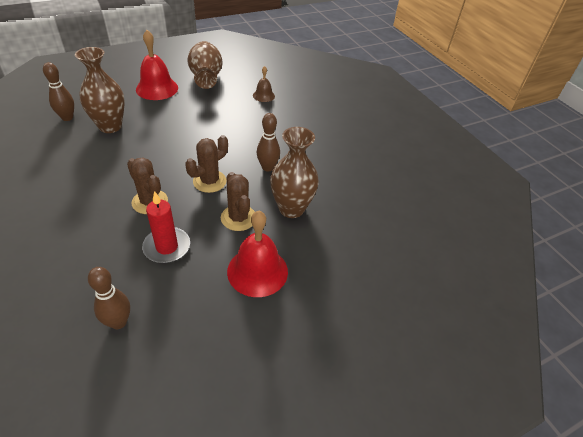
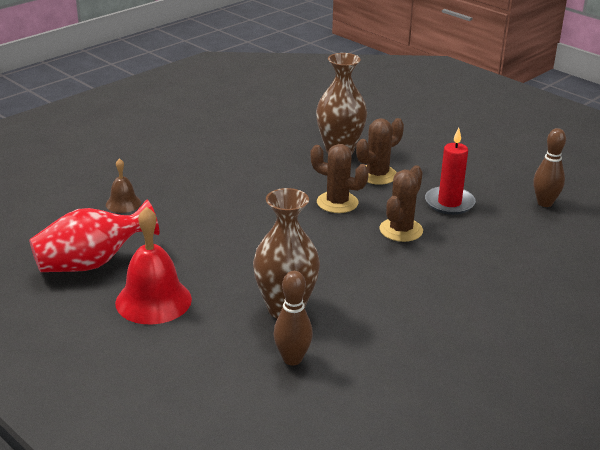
camera: 105 degrees left, 15 degrees down
brown vase [187,41,223,89] -> red vase [29,199,160,272]
red bell [227,211,288,297] -> none
brown bowling pin [257,113,280,172] -> none

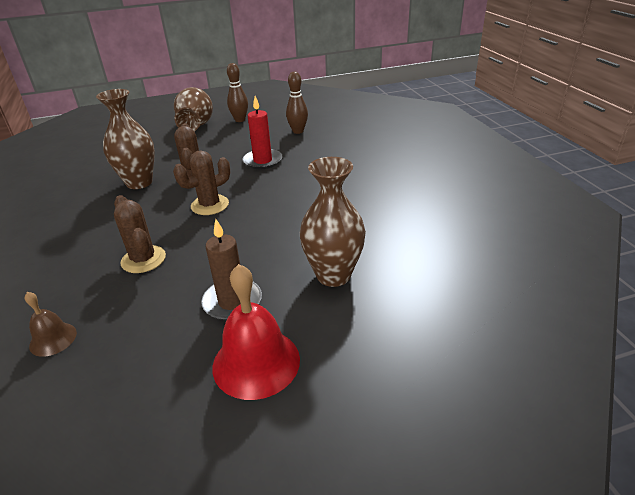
camera: 60 degrees left, 5 degrees up
red vase [29,199,160,272] -> none
brown bowling pin [274,271,313,365] -> brown bowling pin moved to [227,63,248,122]
brown cactus [379,165,423,242] -> brown cactus moved to [114,195,166,273]
none -> brown vase [174,87,213,131]
none -> brown candle [201,219,262,321]

